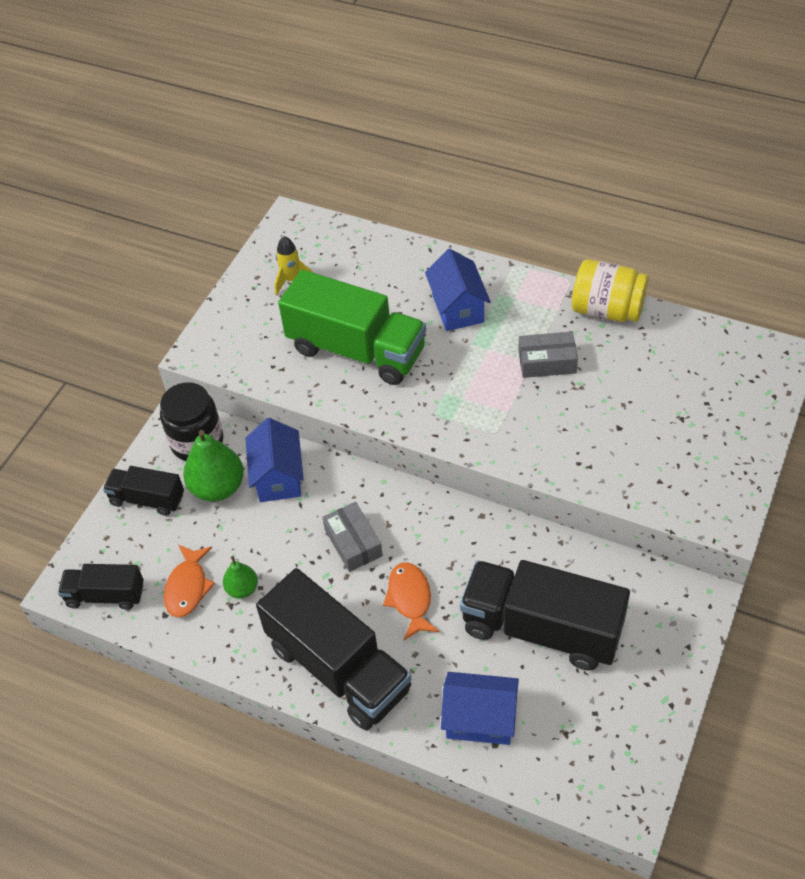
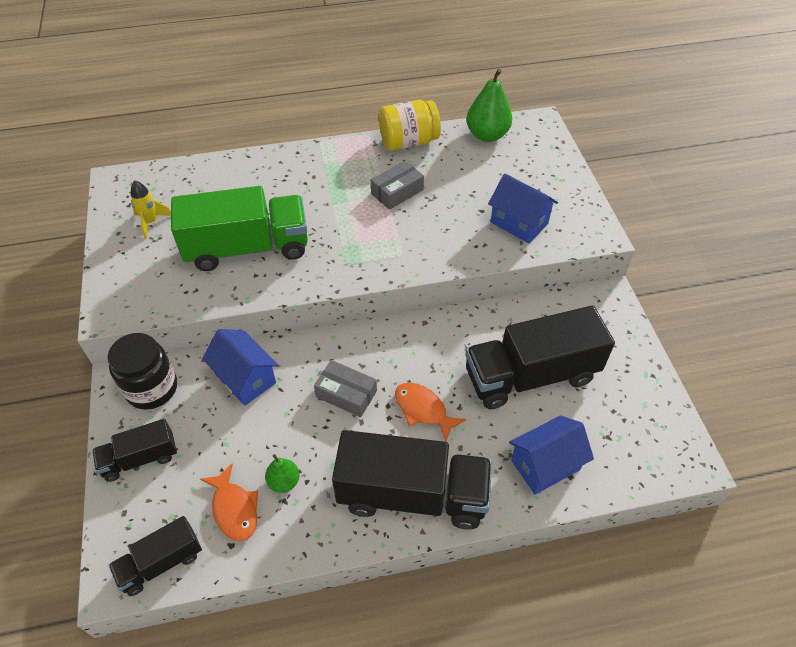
camera: 40 degrees left, 0 degrees up
green pear [183,430,244,502] -> green pear moved to [466,69,512,142]
blue house [425,249,491,331] -> blue house moved to [488,174,558,243]

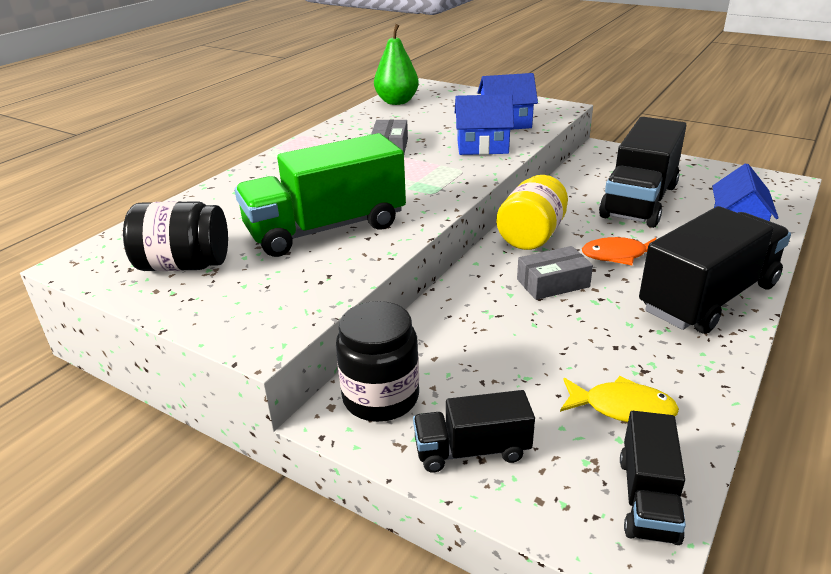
camera: 45 degrees left, 20 degrees down
black truck [92,419,177,482] -> black truck turned 60 degrees clockwise [413,390,535,473]
yellow rocket [131,180,171,239] -> black jar [123,201,228,271]
green truck [171,186,308,271] -> green truck turned 150 degrees counterclockwise [235,133,406,257]
orange fish [200,463,258,541] -> yellow fish [560,376,679,422]
blue house [202,329,278,406] -> blue house moved to [455,94,514,155]
green pear [265,454,299,493] -> none
yellow jar [379,100,441,151] -> yellow jar moved to [496,175,568,250]

